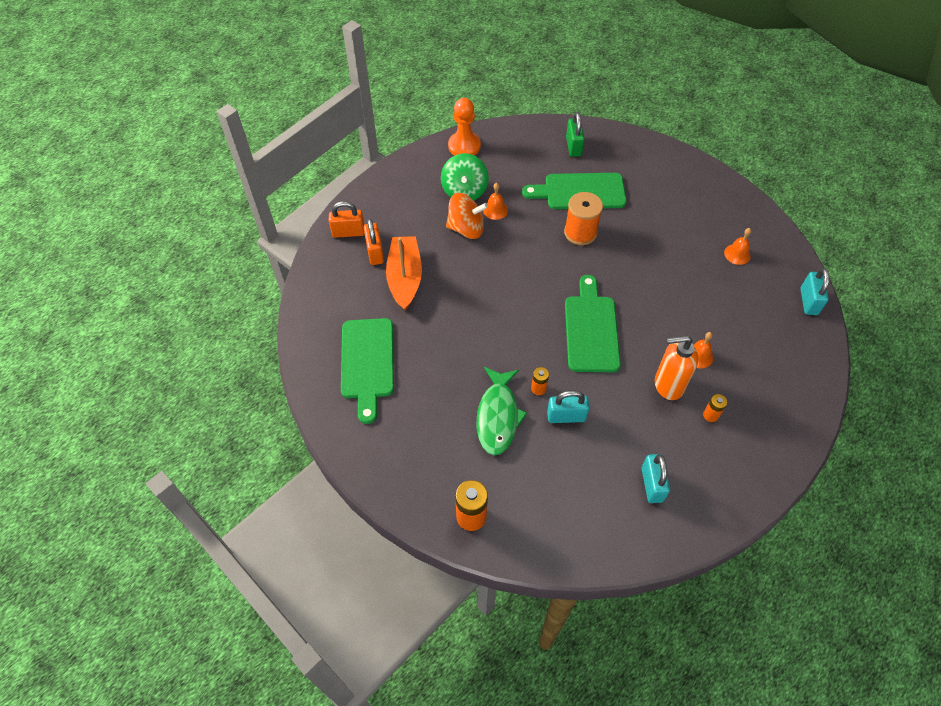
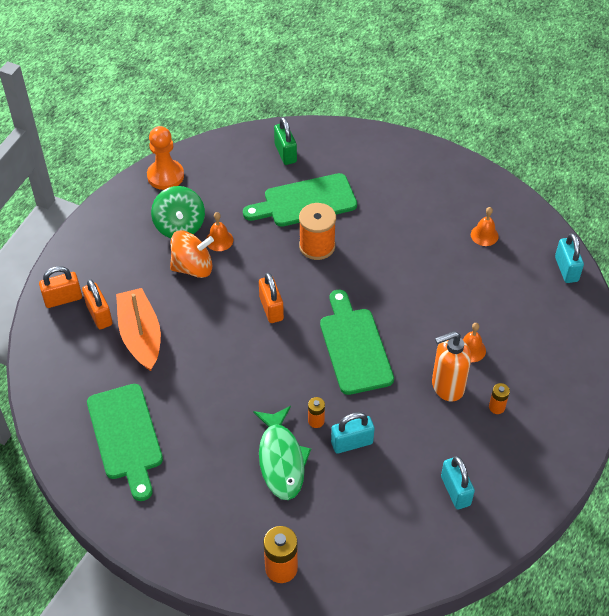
camera: 15 degrees left, 5 degrees down
none -> orange padlock [259,273,284,323]

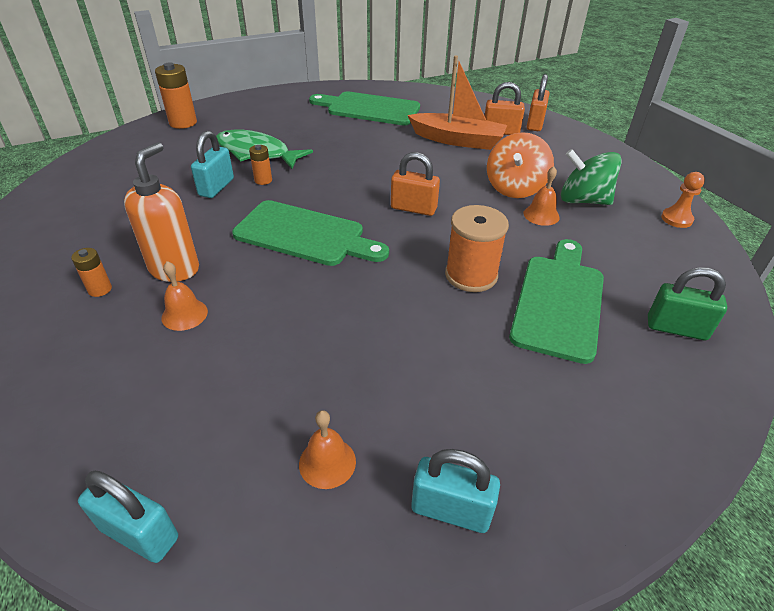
camera: 125 degrees right, 10 degrees down
orange pawn [147,126,184,190] -> orange pawn [661,172,705,228], size x0.60
turquoise padlock [441,456,475,509] -> turquoise padlock moved to [411,449,500,533]

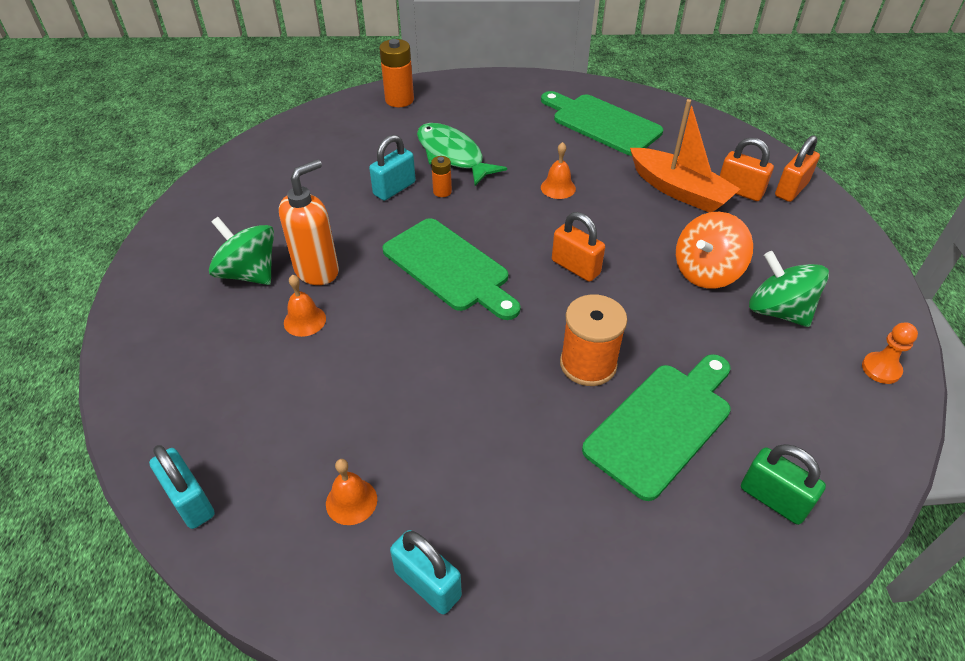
camera: 25 degrees right, 5 degrees up
orange battery [71,248,112,297] -> green spinning top [209,217,274,285]
orange bell [524,166,560,226] -> orange bell moved to [541,142,576,199]

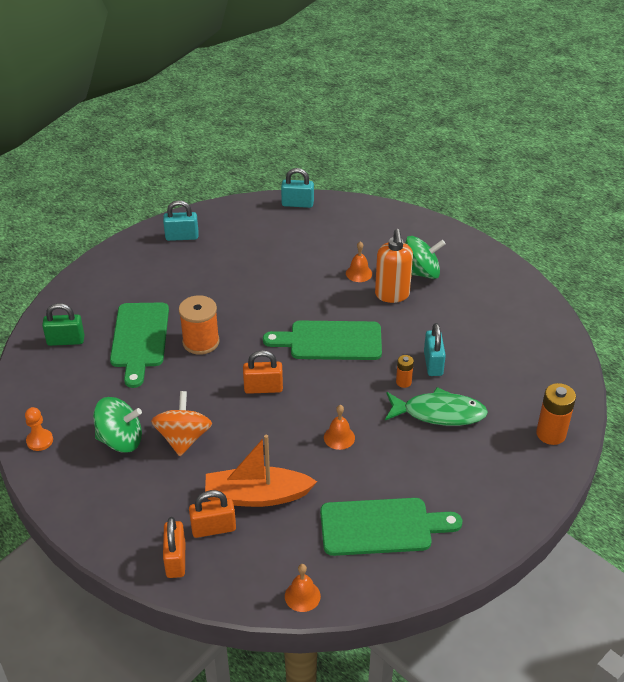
camera: 135 degrees right, 5 degrees down
orange bell [326,459,377,525] -> orange bell moved to [285,564,321,612]

